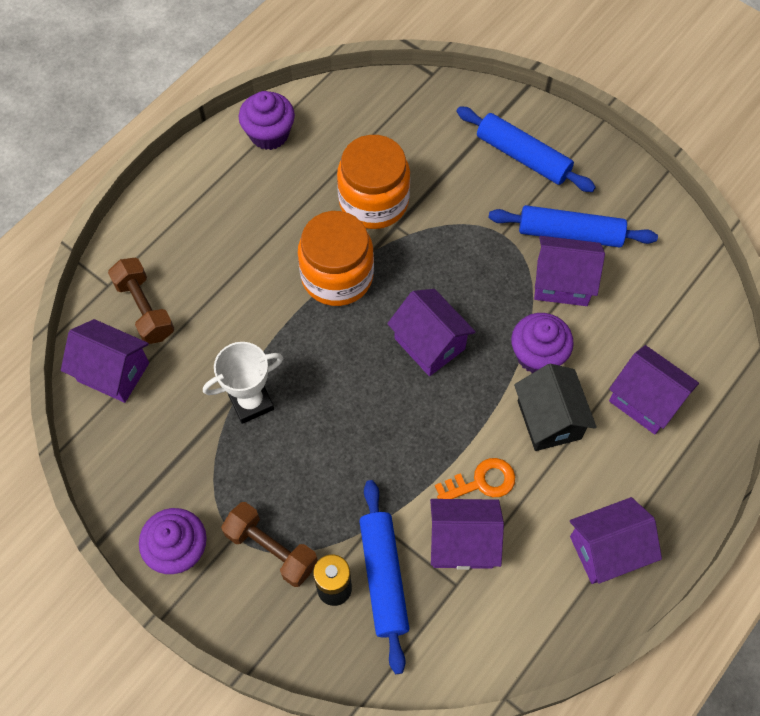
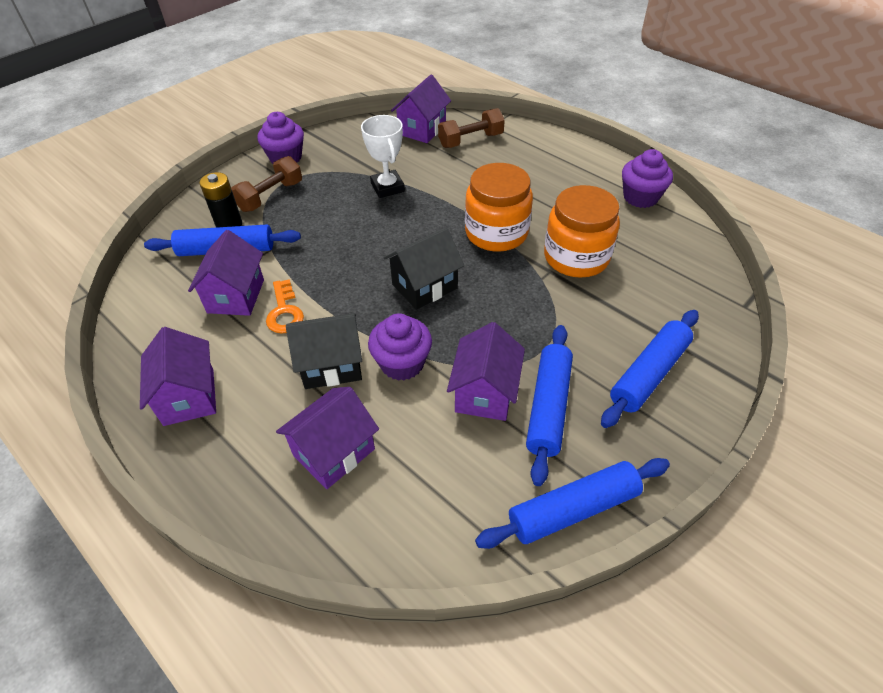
camera: 95 degrees right, 15 degrees down
purple house [387,289,476,376] -> black house [383,227,464,310]
none -> blue rolling pin [475,458,670,549]

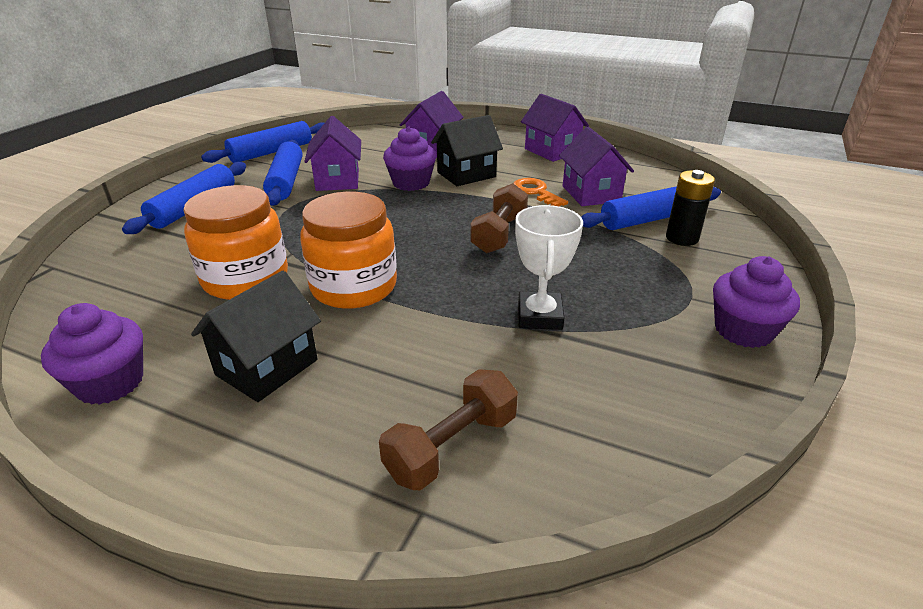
camera: 160 degrees right, 15 degrees down
brown dumbbell [231,156,302,212] -> brown dumbbell moved to [470,183,528,253]
white trophy [361,115,405,198] -> white trophy turned 45 degrees clockwise [515,205,583,330]
black house [383,227,464,310] -> black house moved to [191,271,321,402]
purple house [391,75,451,143] -> none

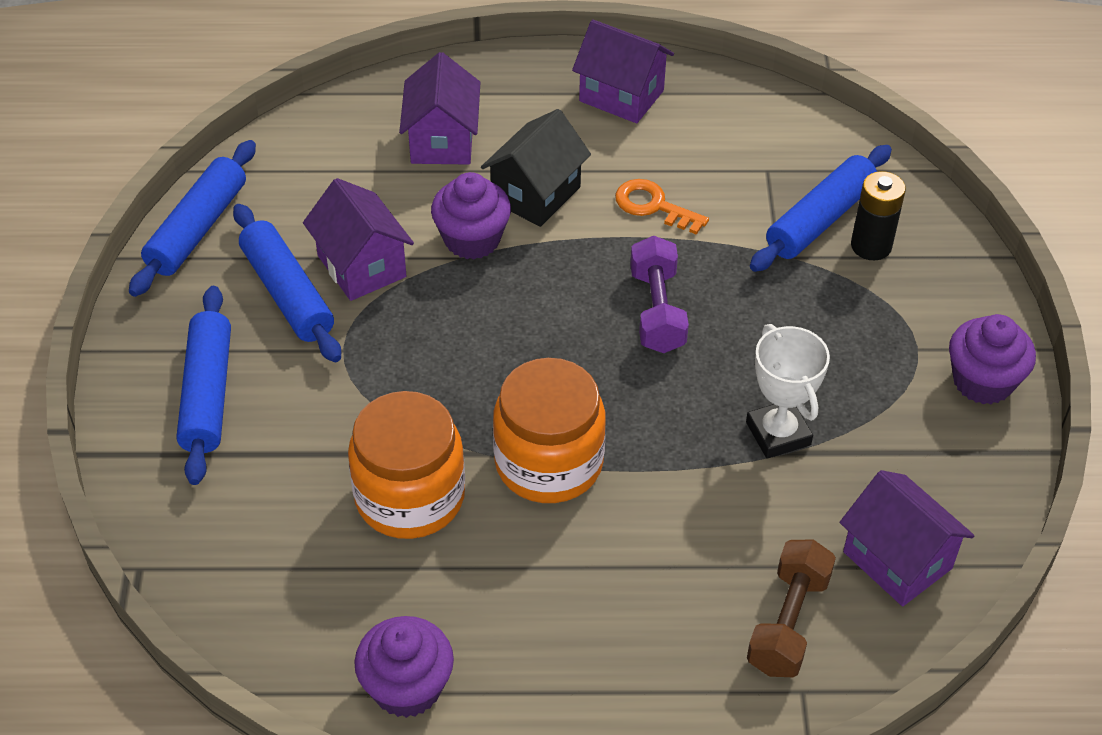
camera: 25 degrees left, 15 degrees up
black house [191,271,321,402] -> none
brown dumbbell [470,183,528,253] -> purple dumbbell [630,236,689,353]
purple house [559,127,634,206] -> purple house moved to [840,470,975,606]

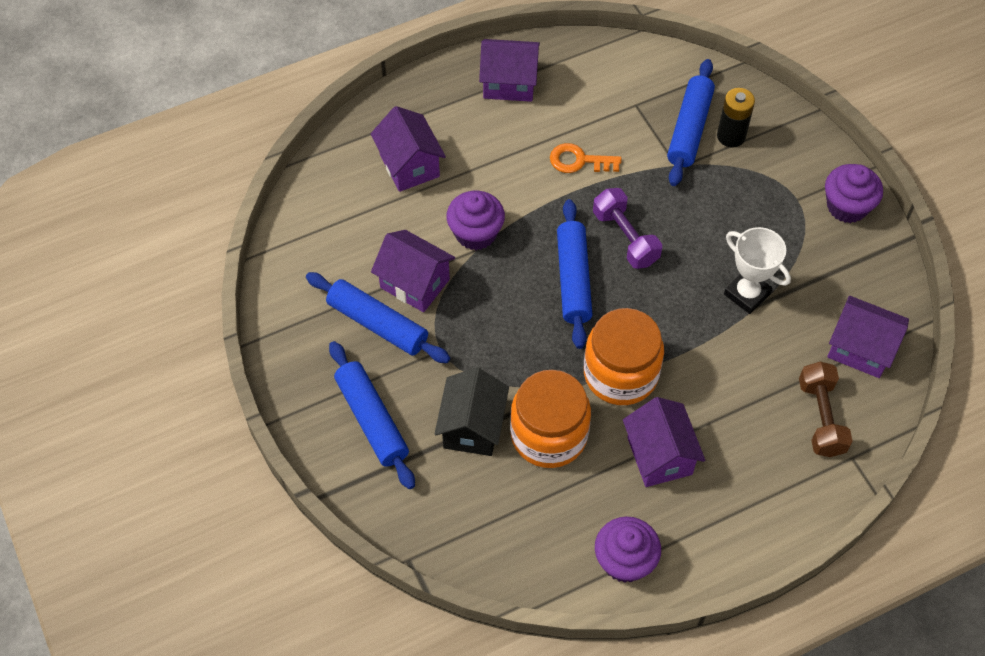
camera: 25 degrees left, 10 degrees up
blue rolling pin [129,140,256,297] -> blue rolling pin moved to [557,199,593,349]
black house [481,109,591,227] -> black house moved to [434,367,509,456]
none -> purple house [623,397,705,487]

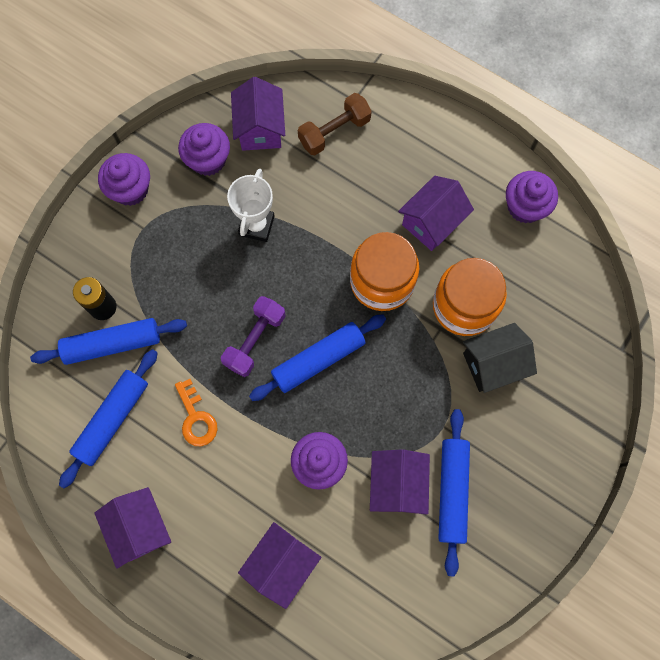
camera: 120 degrees left, 15 degrees up
blue rolling pin [329,341,415,489] -> blue rolling pin moved to [59,349,158,488]
none -> purple cupcake [178,123,230,176]

